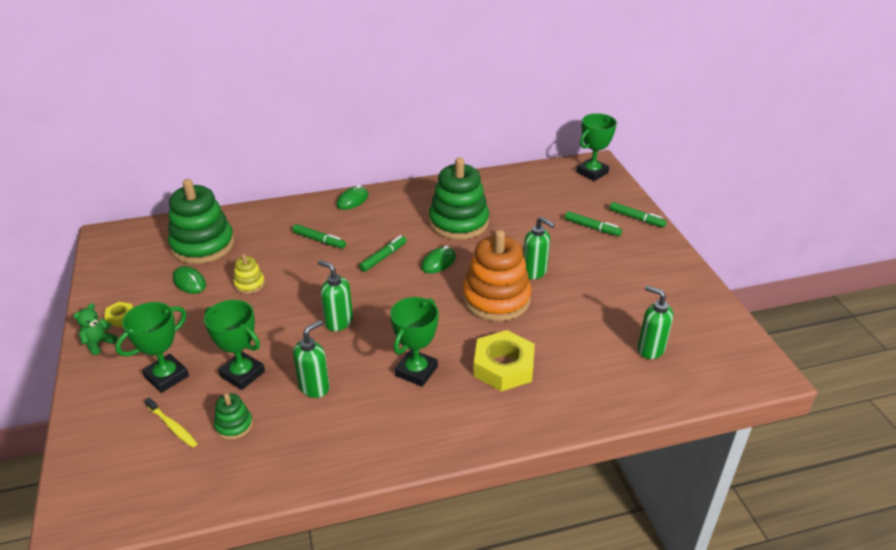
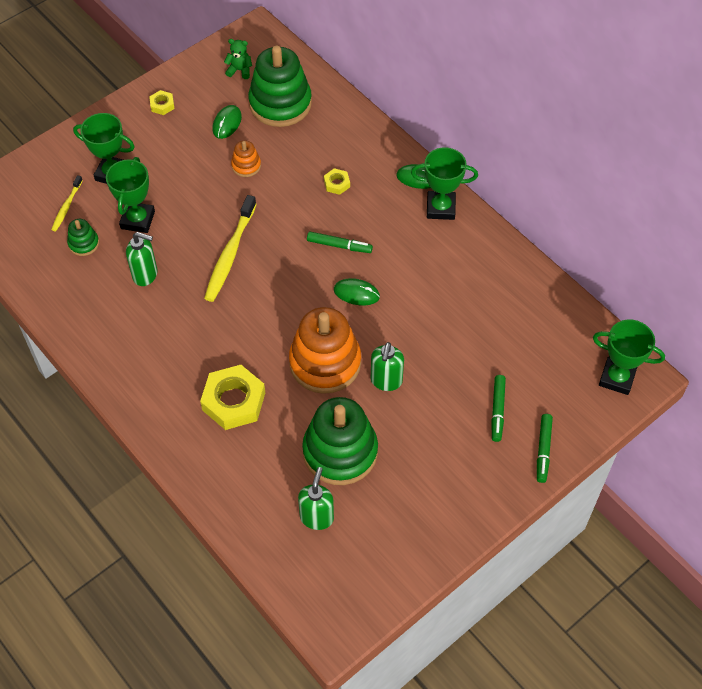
camera: 65 degrees right, 20 degrees up
green teddy bear [73,303,117,355] -> green teddy bear moved to [224,39,252,79]
yellow stacking toy [233,254,265,294] -> orange stacking toy [231,141,261,177]
green marker [292,224,346,248] -> yellow nut [324,168,350,195]
green soap dispenser [318,260,353,331] -> yellow toothbrush [204,195,256,302]
green trophy [390,297,439,387] -> green trophy moved to [411,147,478,220]
green stacking toy [429,157,489,240] -> green stacking toy moved to [302,397,378,485]

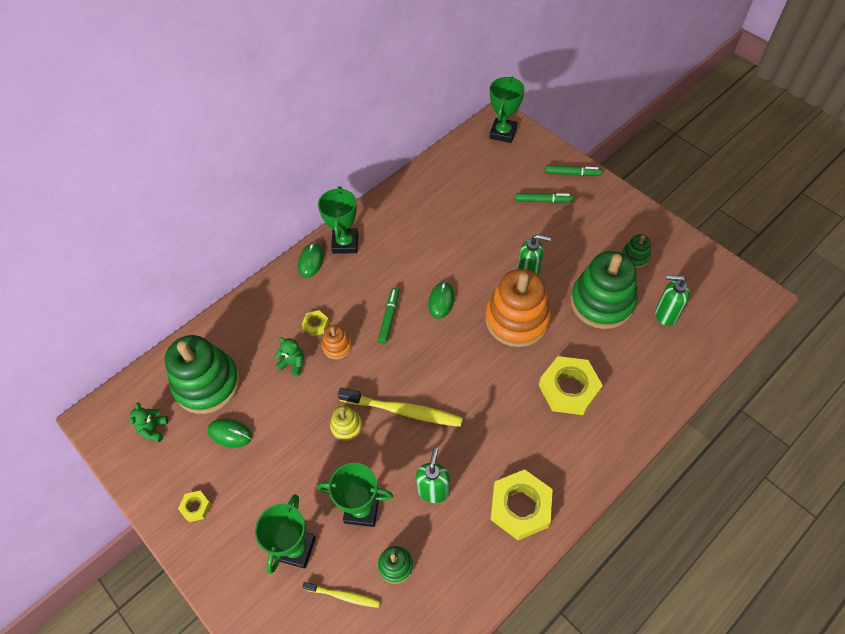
camera: 90 degrees left, 0 degrees up
orange stacking toy [231,141,261,177] -> orange stacking toy moved to [322,325,352,360]
none -> green teddy bear [275,337,304,376]
none -> yellow stacking toy [330,405,362,441]
none -> yellow nut [491,469,553,540]
none -> green stacking toy [622,234,651,268]

